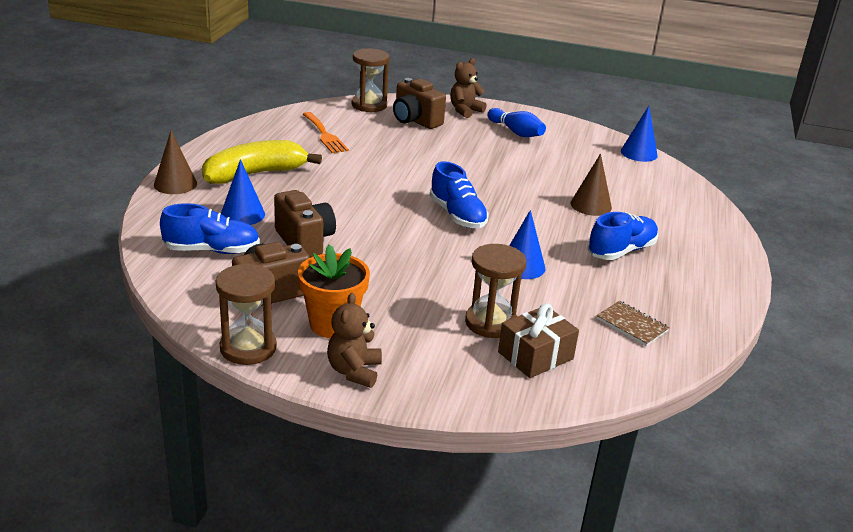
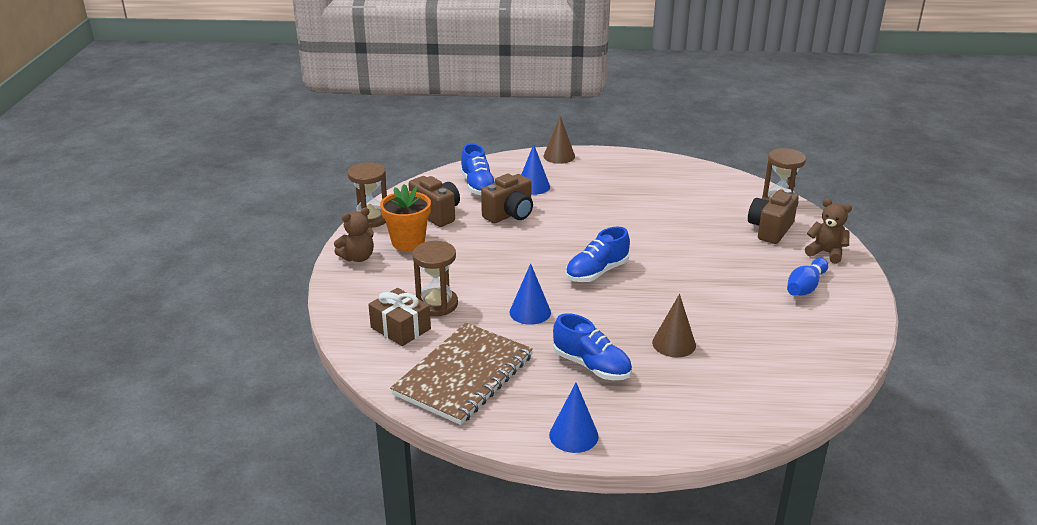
camera: 80 degrees right, 0 degrees up
yellow banana [202,140,322,184] -> none
orange fork [303,112,349,153] -> none
brown teddy bear [327,293,382,388] -> brown teddy bear turned 150 degrees clockwise [334,207,374,262]
brown notebook [596,301,670,346] -> brown notebook [390,323,533,425], size x2.32
blue cone [621,106,658,162] -> blue cone moved to [549,383,599,453]

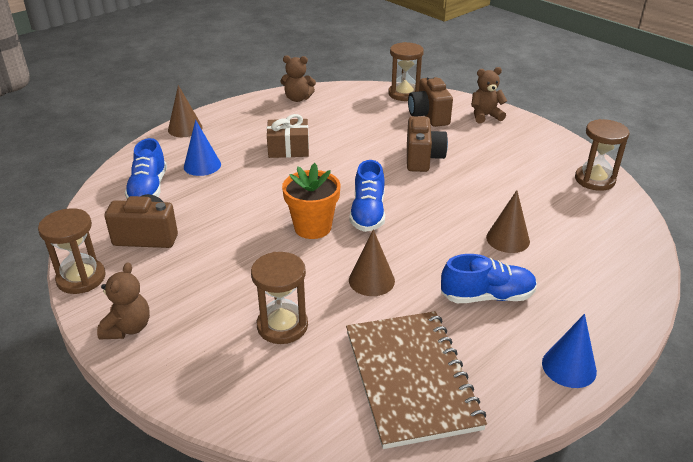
camera: 45 degrees left, 5 degrees up
brown gift [368,288,431,346] -> brown gift moved to [267,114,309,158]
orange flower pot [380,184,431,251] -> orange flower pot moved to [282,163,340,239]
blue shoe [460,143,495,195] -> blue shoe turned 60 degrees clockwise [125,138,167,199]
brown camera [481,174,533,223] -> brown camera moved to [407,116,448,172]
blue cone [510,263,551,325] -> brown cone [349,229,395,296]
blue bowling pin [787,258,828,296] -> none
none -> brown teddy bear [281,55,316,102]
none -> brown hourglass [575,119,630,191]

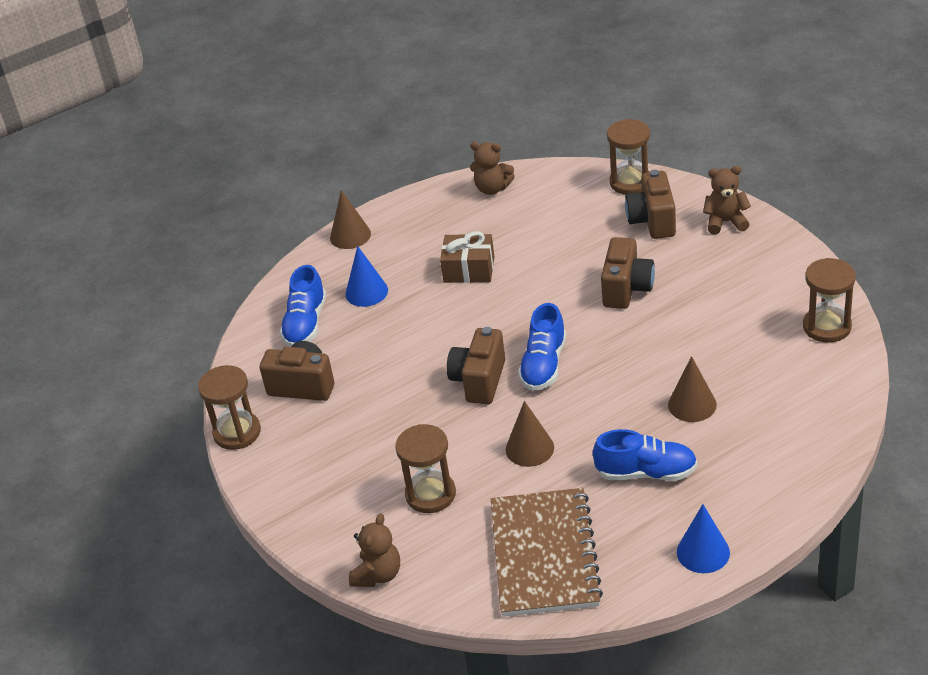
camera: 15 degrees right, 5 degrees up
brown teddy bear [97,262,150,340] -> brown teddy bear moved to [349,514,400,587]
orange flower pot [282,163,340,239] -> brown camera [447,327,505,404]

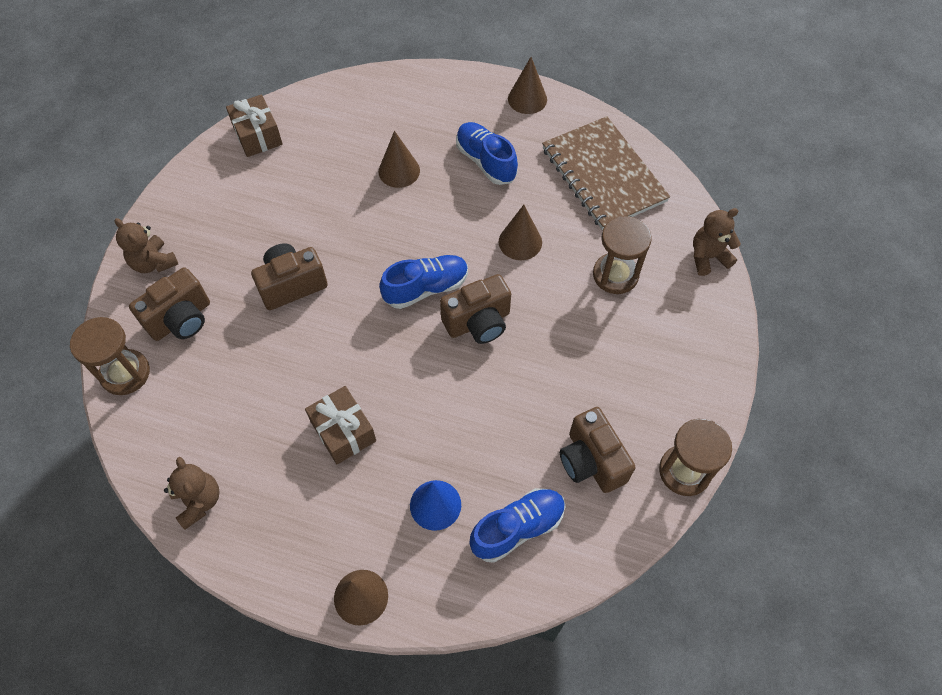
camera: 135 degrees left, 20 degrees up
brown notebook [491,488,603,617] -> brown notebook turned 75 degrees counterclockwise [542,116,670,230]
blue cone [677,504,730,573] -> brown cone [508,57,547,114]
brown hourglass [803,258,856,343] -> brown gift [226,94,283,157]

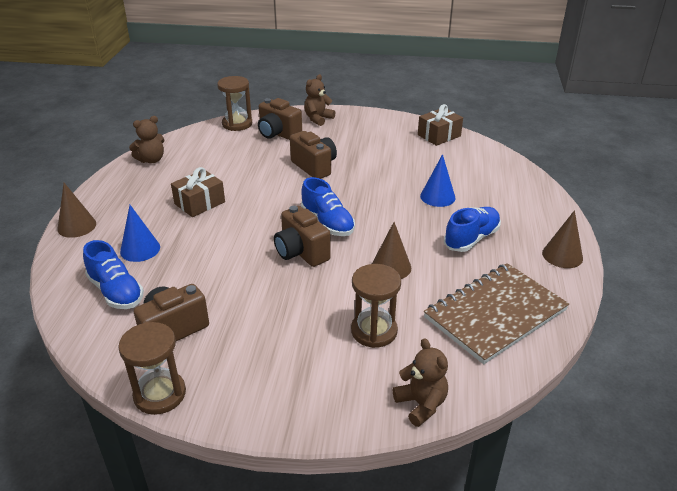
camera: 80 degrees right, 25 degrees down
brown cone [379,131,420,188] -> blue cone [420,154,456,207]

